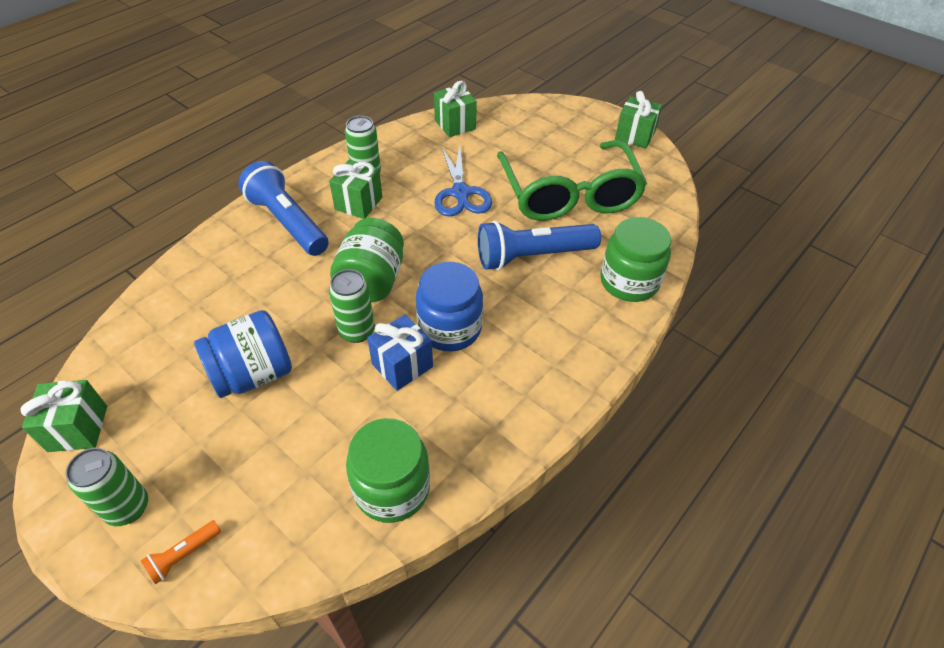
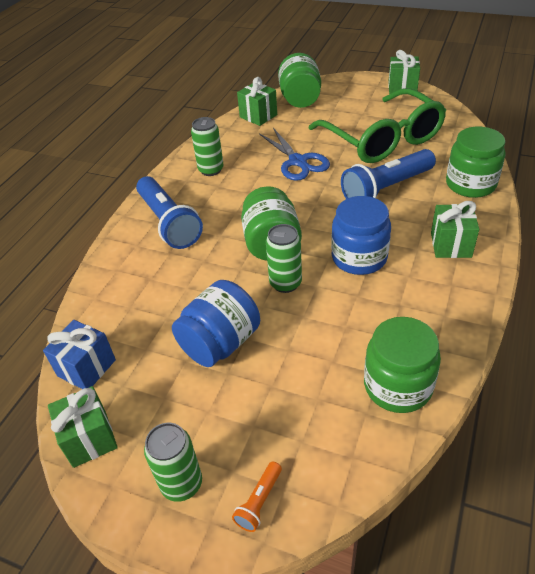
camera: 15 degrees left, 5 degrees down
blue flashlight [238,161,329,256] -> blue flashlight turned 150 degrees counterclockwise [136,176,203,249]
green gift [329,160,382,219] -> green gift moved to [431,201,479,258]
blue gift [367,314,433,391] -> blue gift moved to [43,320,116,389]
none -> green jar [278,53,321,108]

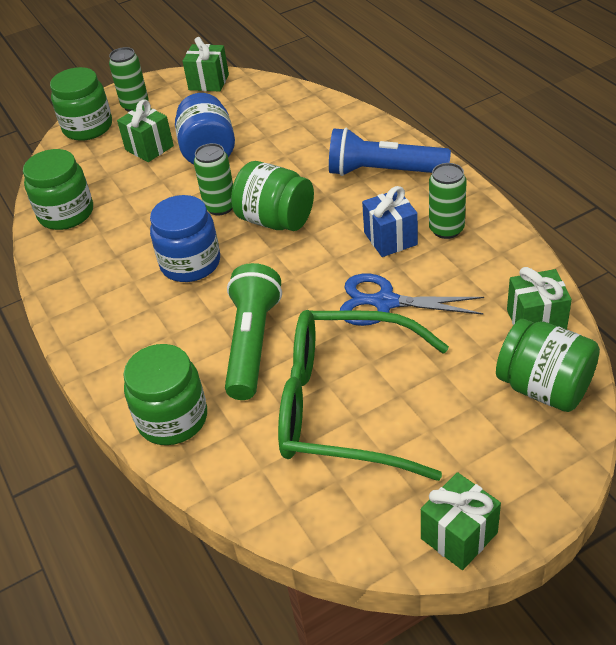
camera: 130 degrees right, 0 degrees up
blue gift [43,320,116,389] -> blue gift moved to [362,186,418,257]
orange flashlight [232,461,282,532] -> green jar [50,67,112,141]
blue flashlight [341,149,436,199] -> green flashlight [225,263,282,400]
green gift [431,201,479,258] -> green gift moved to [117,99,174,162]

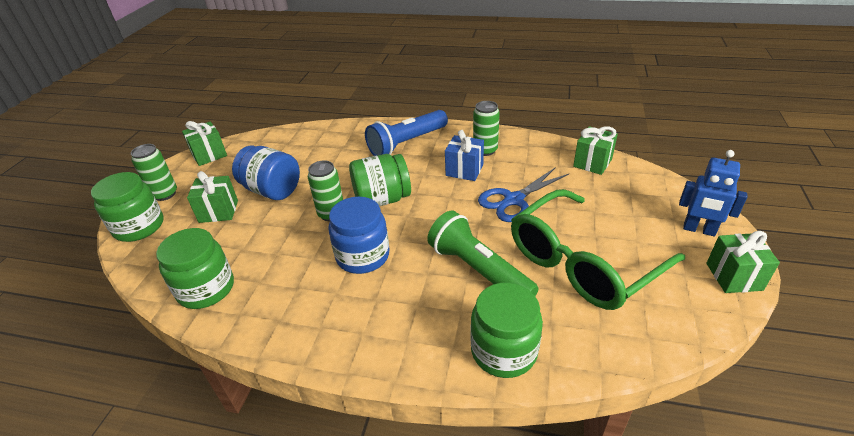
camera: 50 degrees left, 5 degrees down
green jar [496,319,600,412] -> none
none -> blue robot [679,150,747,236]

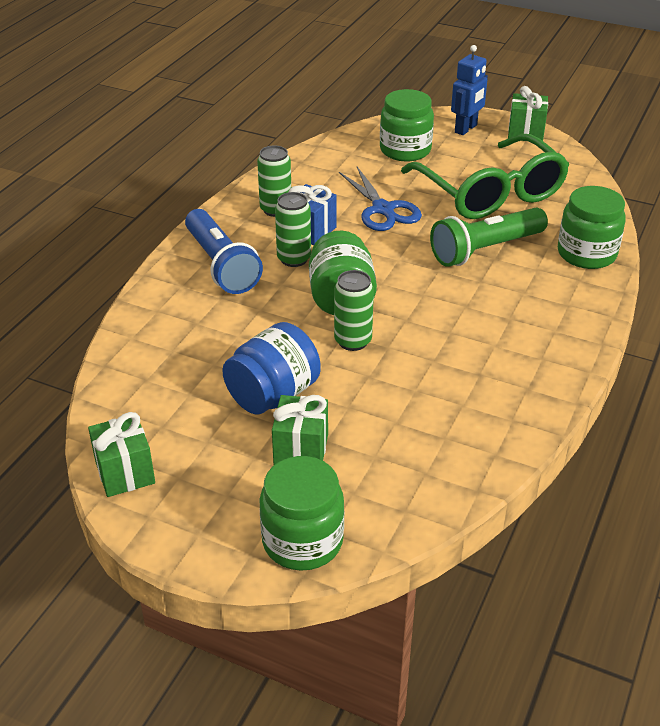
camera: 80 degrees left, 0 degrees up
green can [131,144,177,201] -> green can moved to [275,192,311,267]
green jar [156,228,234,309] -> green jar moved to [380,89,434,162]
blue jar [328,197,389,274] -> none
green gift [573,126,618,175] -> none

